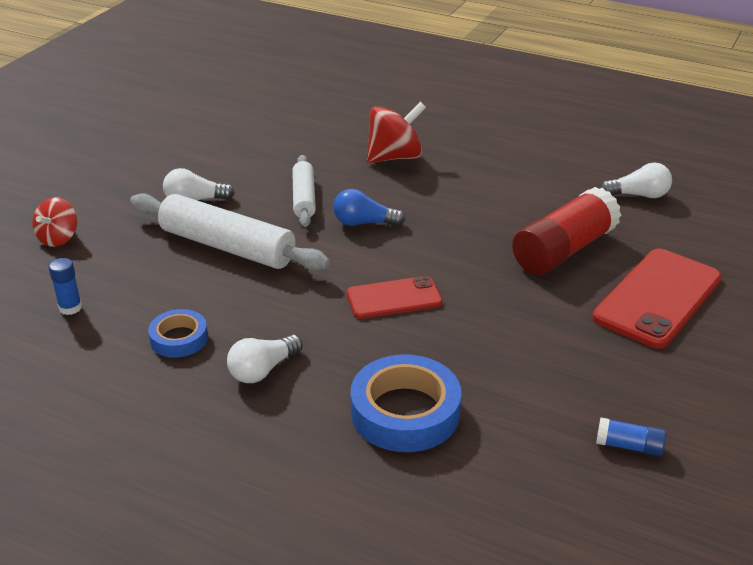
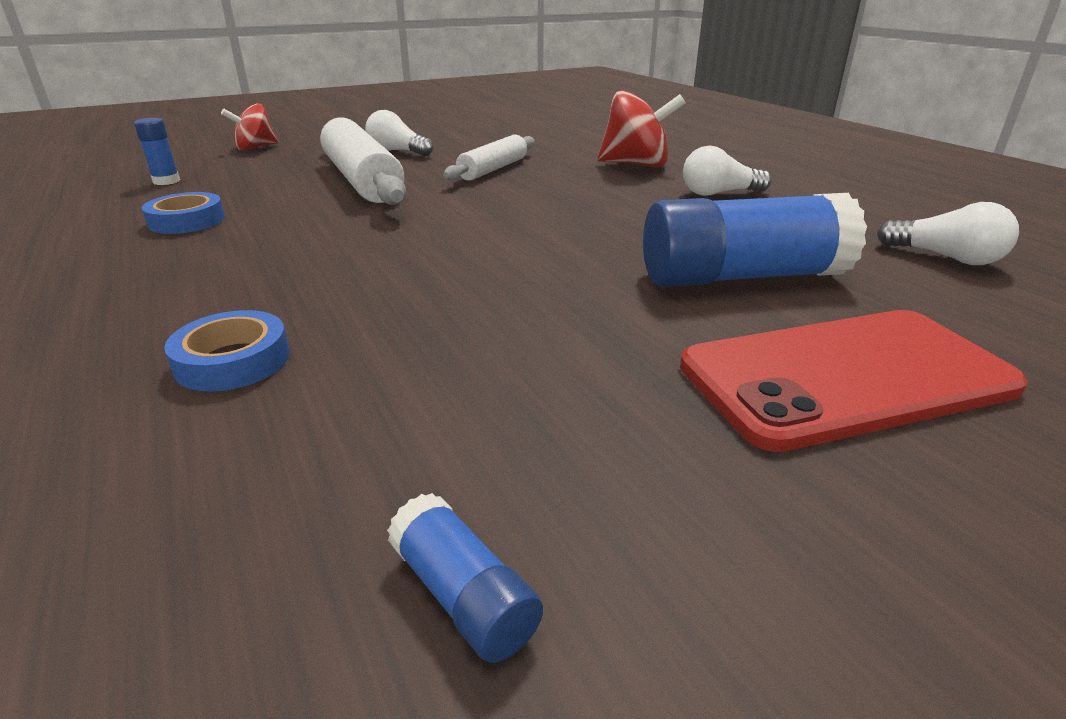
camera: 35 degrees right, 5 degrees down
white light bulb [227,335,302,383] -> white light bulb moved to [683,146,771,196]
blue light bulb [333,189,406,226] -> none
red phone [346,276,442,319] -> none
blue tape [351,354,462,452] -> blue tape [164,310,290,391], size x0.57
red glue stick [512,187,621,275] -> blue glue stick [643,193,867,287]

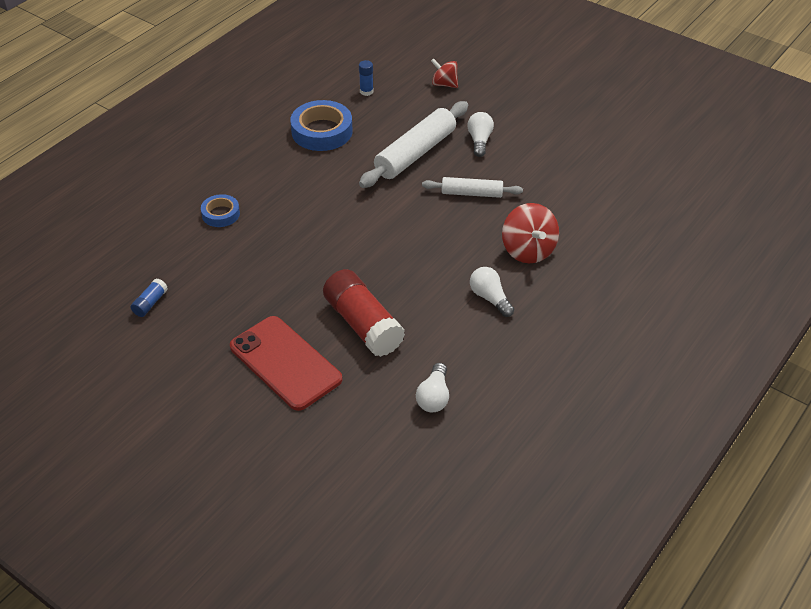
camera: 65 degrees right, 15 degrees up
blue tape [142,192,225,234] -> blue tape [291,100,353,151], size x1.75
blue glue stick [643,193,867,287] -> red glue stick [323,269,405,357]

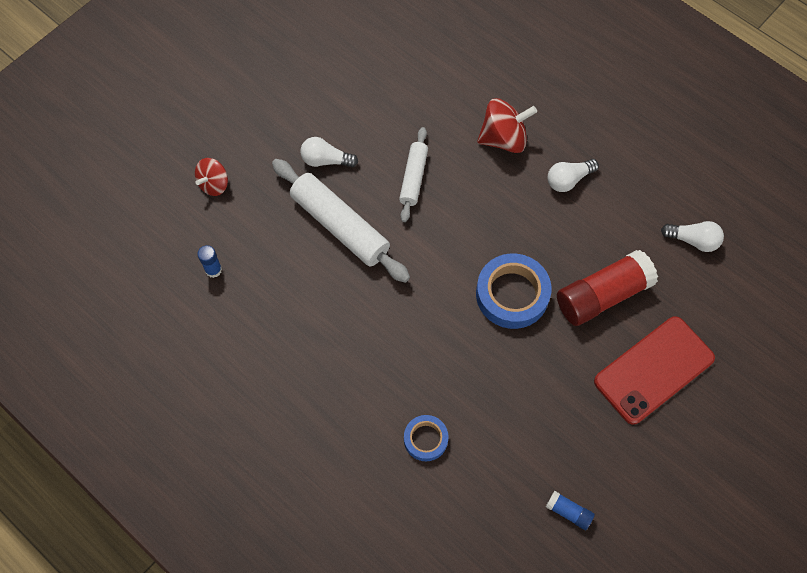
camera: 85 degrees left, 20 degrees up
blue tape [291,100,353,151] -> blue tape moved to [476,253,552,329]

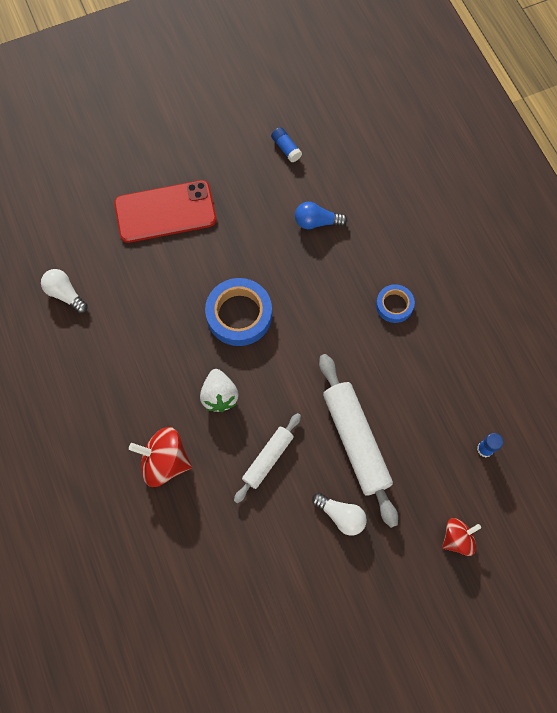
camera: 155 degrees left, 5 degrees up
blue tape [404,415,449,462] -> blue tape moved to [376,284,415,323]
white light bulb [548,159,599,192] -> none
red glue stick [557,250,658,326] -> none
none -> white strawberry [200,369,239,412]
none -> blue light bulb [295,202,348,229]

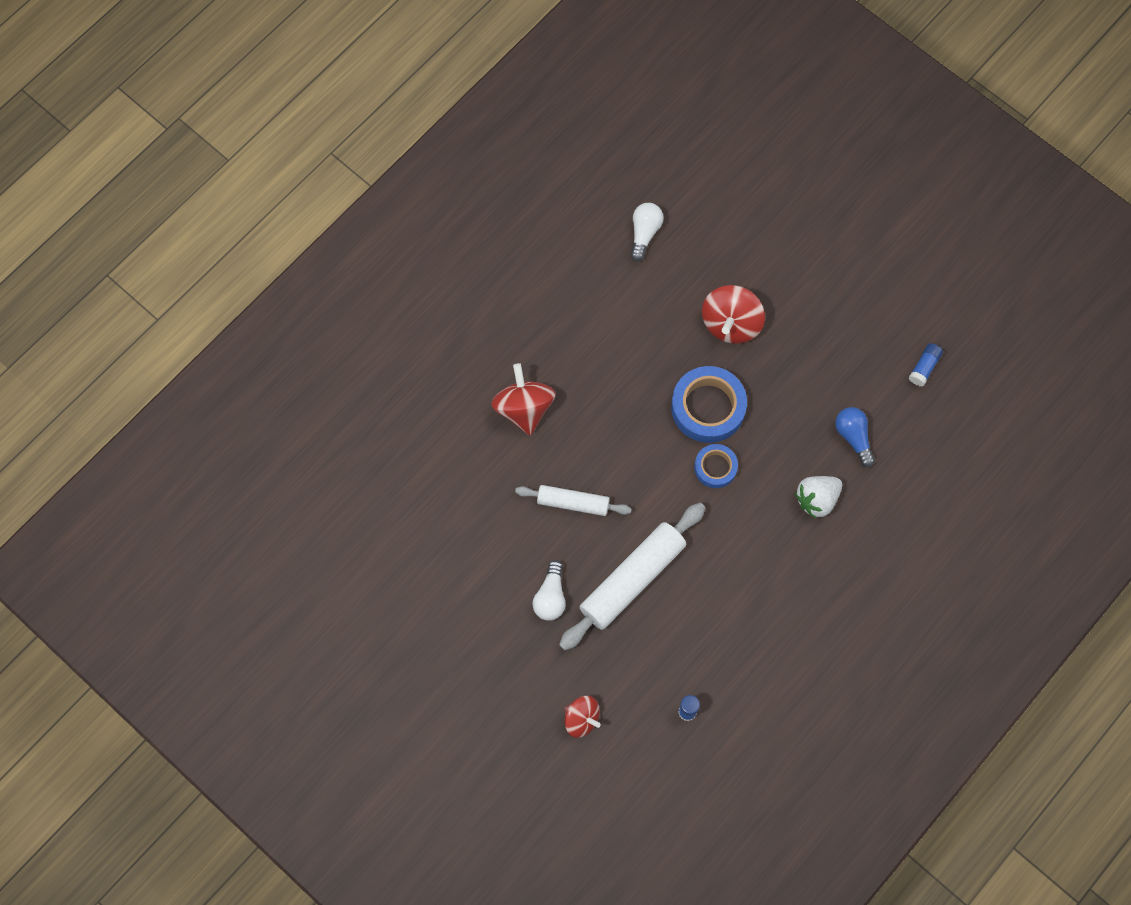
camera: 65 degrees right, 0 degrees up
red phone [114,180,216,243] -> none
white strawberry [200,369,239,412] -> white strawberry moved to [795,476,842,519]
blue tape [376,284,415,323] -> blue tape moved to [694,444,738,488]
none -> red spinning top [702,285,765,344]

